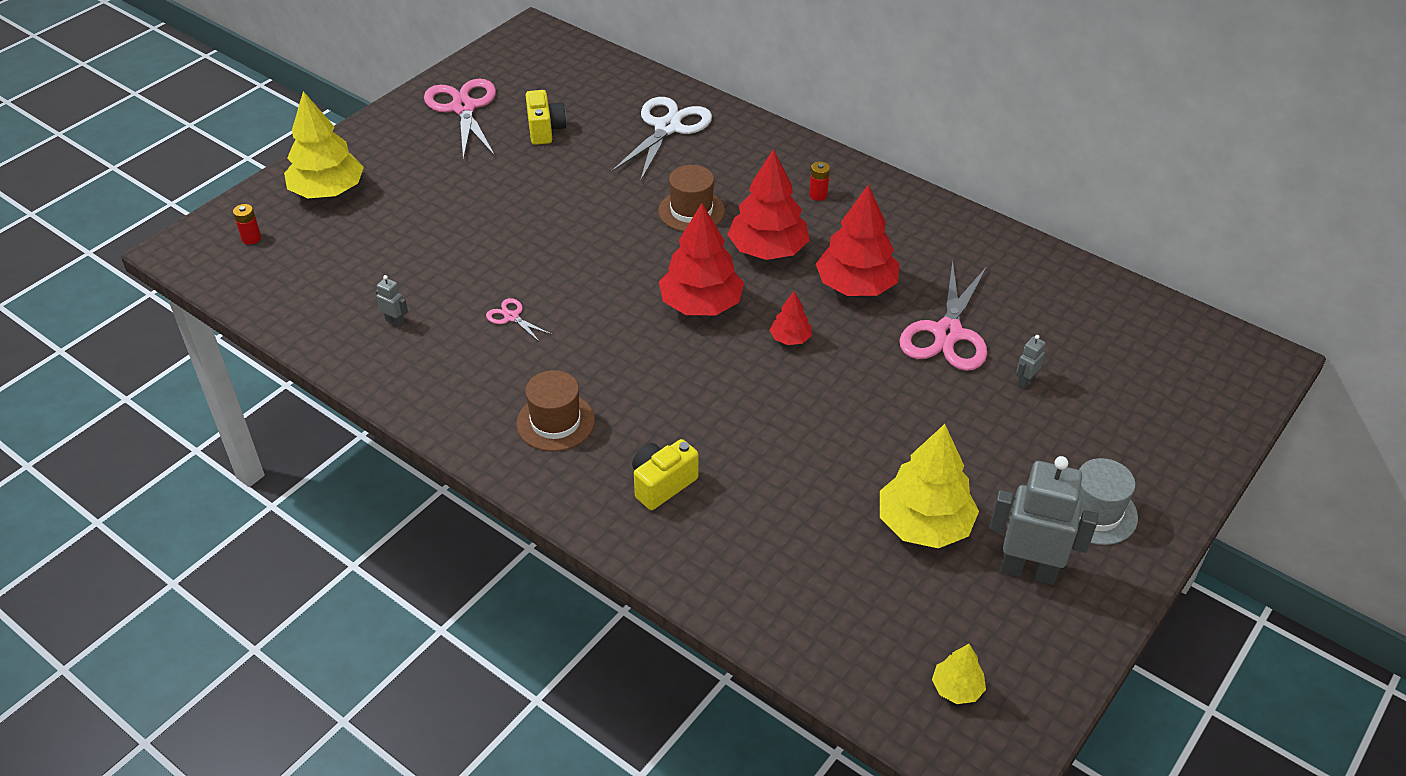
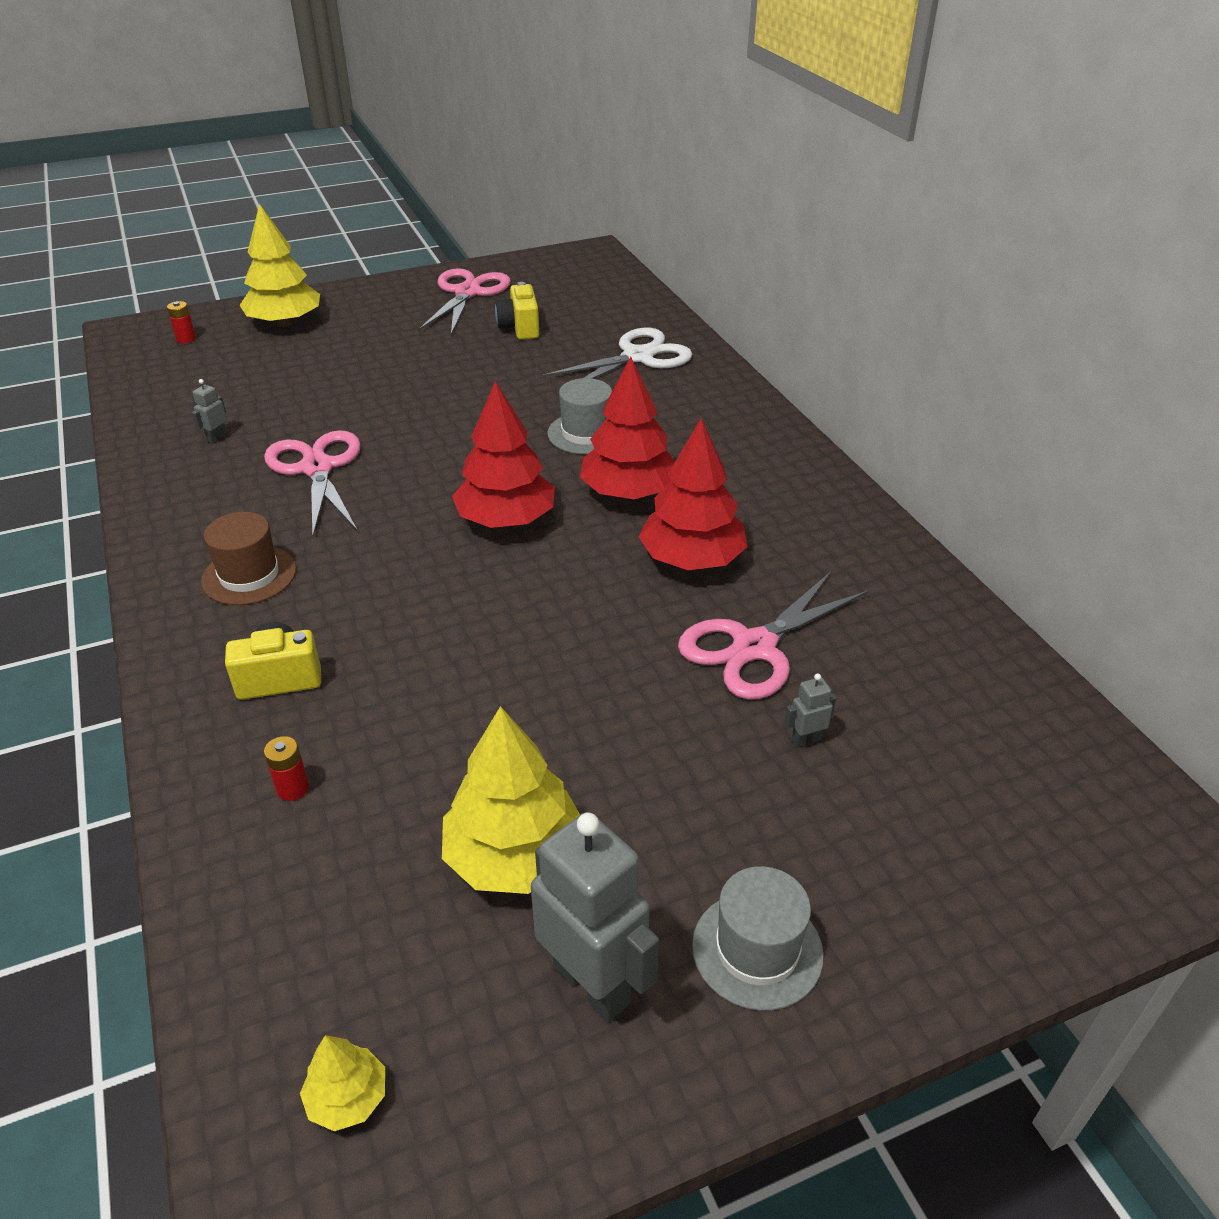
camera: 30 degrees right, 5 degrees down
grey robot [376,275,408,327] -> grey robot turned 120 degrees counterclockwise [192,379,227,444]
pink scissors [486,298,552,342] -> pink scissors [264,430,361,536], size x2.19
yellow camera [526,90,567,145] -> yellow camera turned 150 degrees clockwise [495,282,539,339]
brown hat [658,165,725,232] -> grey hat [547,378,612,455]
red tree [770,291,812,345] -> none
red battery [809,162,830,201] -> red battery moved to [264,736,309,801]

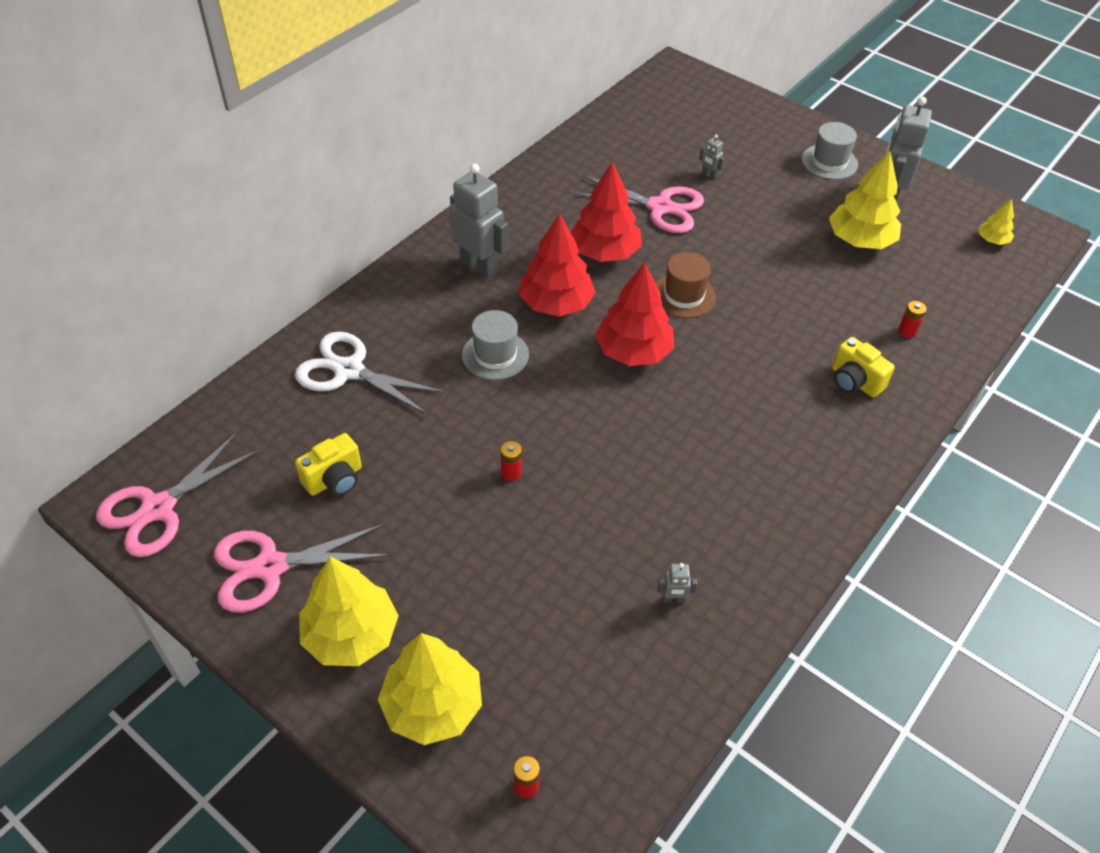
camera: 120 degrees left, 10 degrees up
brown hat [201,512,296,605] -> brown hat moved to [656,252,716,318]
pink scissors [264,430,361,536] -> pink scissors moved to [96,431,260,557]
none -> yellow tree [300,557,399,666]
none -> grey robot [450,163,508,279]
none -> red battery [501,441,522,481]

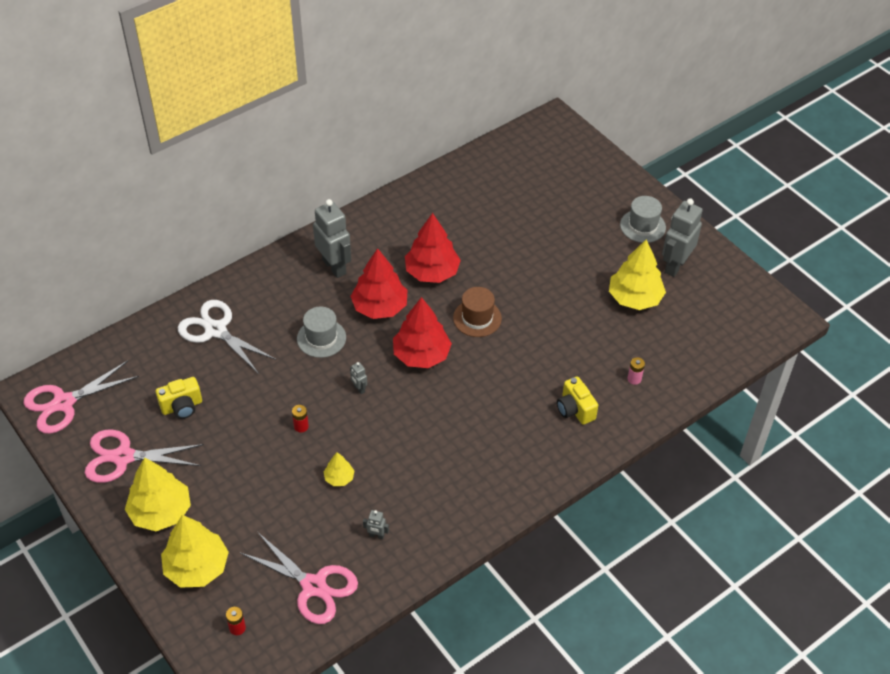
camera: 15 degrees right, 0 degrees up
pink scissors [574,175,704,233] -> pink scissors moved to [240,533,358,624]
grey robot [699,135,724,180] -> grey robot moved to [350,362,367,394]
red battery [898,301,926,338] -> pink battery [627,357,645,385]
yellow tree [979,199,1014,245] -> yellow tree moved to [324,452,354,486]

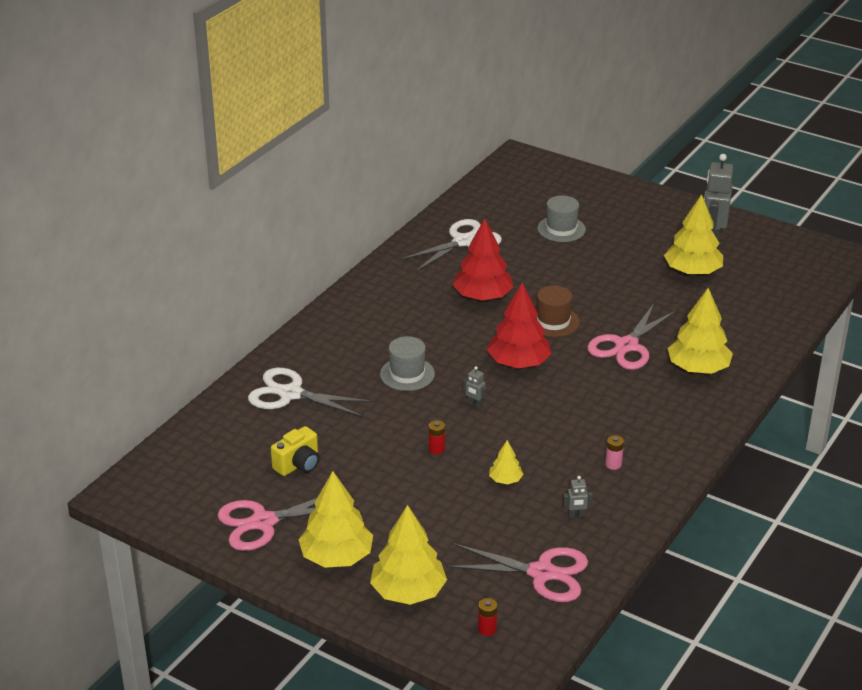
camera: 20 degrees left, 15 degrees down
pink scissors [23,361,139,434] -> pink scissors moved to [587,303,677,370]
grey robot [313,199,351,278] -> none
red tree [350,248,407,319] -> none
yellow camera [557,376,598,425] -> yellow tree [668,288,733,374]
grey hat [620,196,666,243] -> grey hat moved to [537,195,586,242]
pink battery [627,357,645,385] -> pink battery moved to [605,435,624,470]
none -> white scissors [400,219,502,272]

